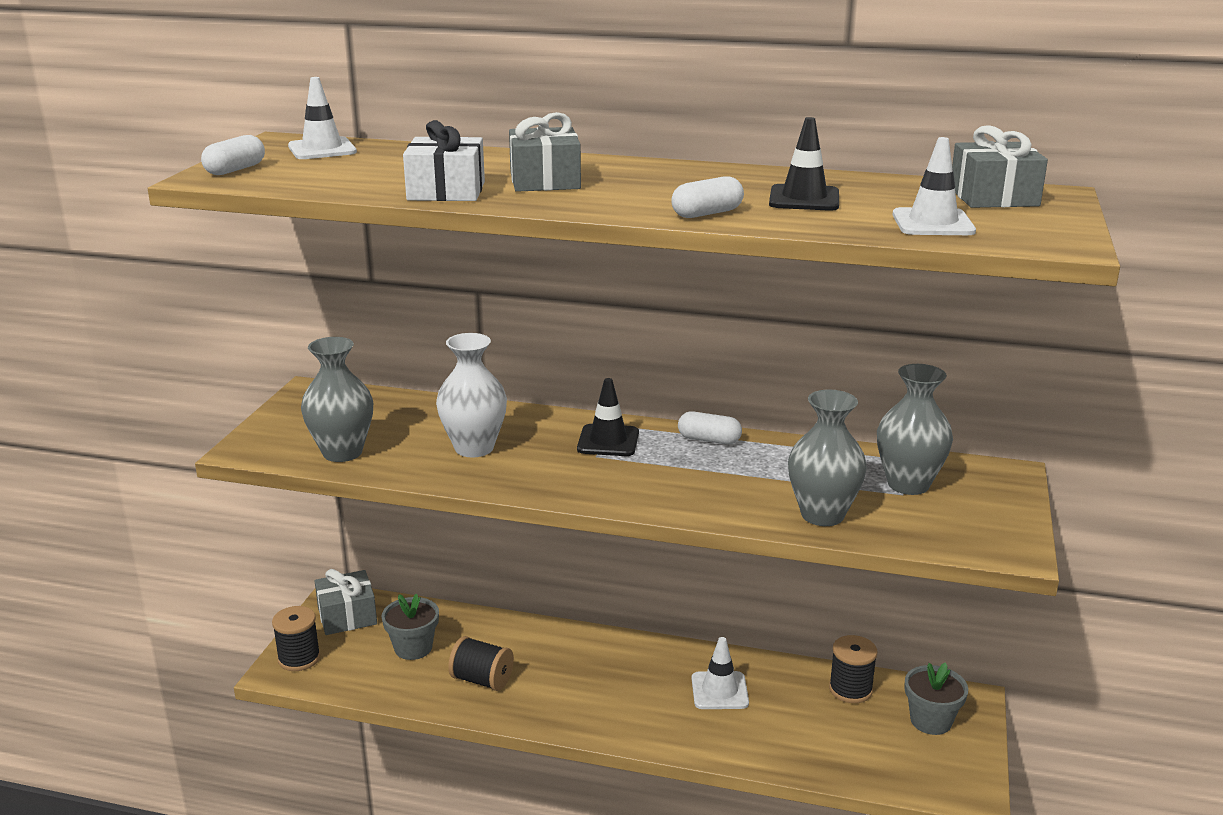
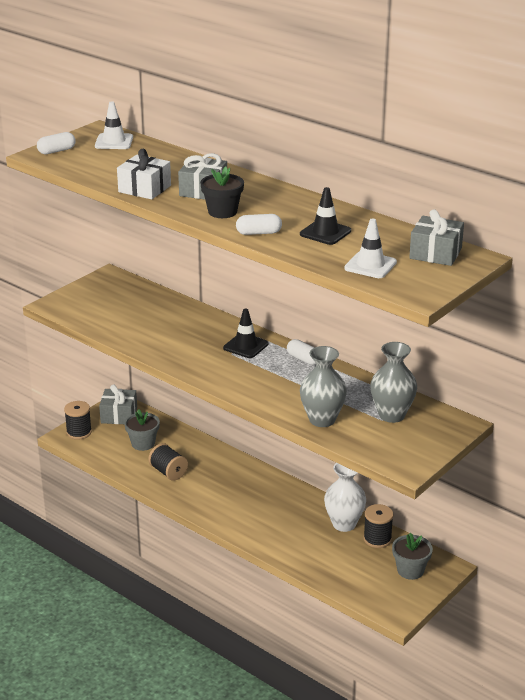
camera: 25 degrees right, 5 degrees up
grey vase [301,337,373,462] -> none
white vase [436,333,507,457] -> white vase moved to [324,463,366,532]
white traffic cone [692,637,749,709] -> none
none -> black flower pot [200,167,244,218]

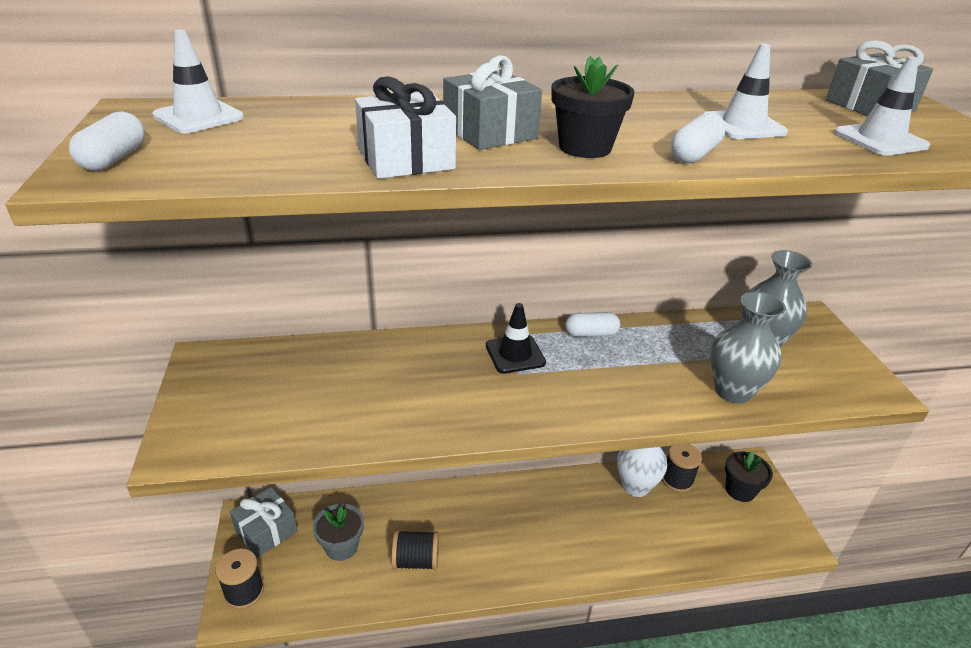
camera: 50 degrees left, 5 degrees up
black traffic cone [300,187,351,245] -> white traffic cone [703,44,788,139]
grey flower pot [392,533,433,580] -> black flower pot [725,451,773,502]

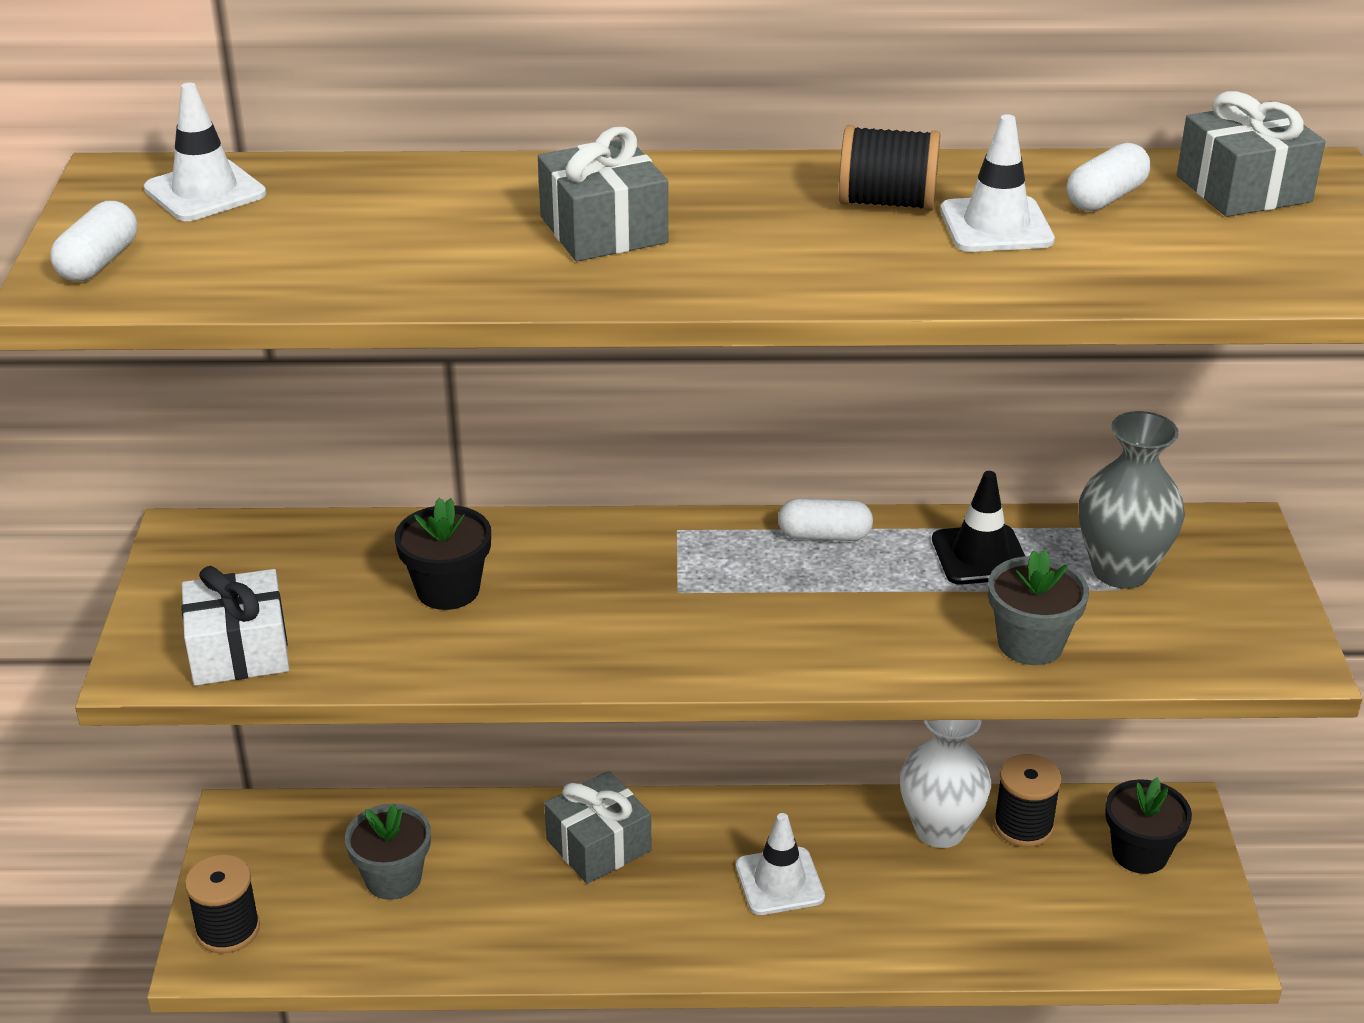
camera: 10 degrees right, 0 degrees up
grey gift [230,487,298,558] -> grey gift moved to [544,771,652,884]
white gift [355,76,456,179] -> white gift moved to [181,566,289,686]
black spool [391,530,439,570] -> black spool moved to [839,125,940,211]
black traffic cone [486,303,546,374] -> black traffic cone moved to [932,471,1025,585]
black flower pot [551,56,635,158] -> black flower pot moved to [395,498,491,610]
white capsule [671,113,725,163] -> white capsule moved to [1067,143,1151,211]
grey vase [711,292,786,403] -> grey flower pot [988,550,1089,665]
white traffic cone [834,56,930,156] -> white traffic cone moved to [736,813,825,915]

